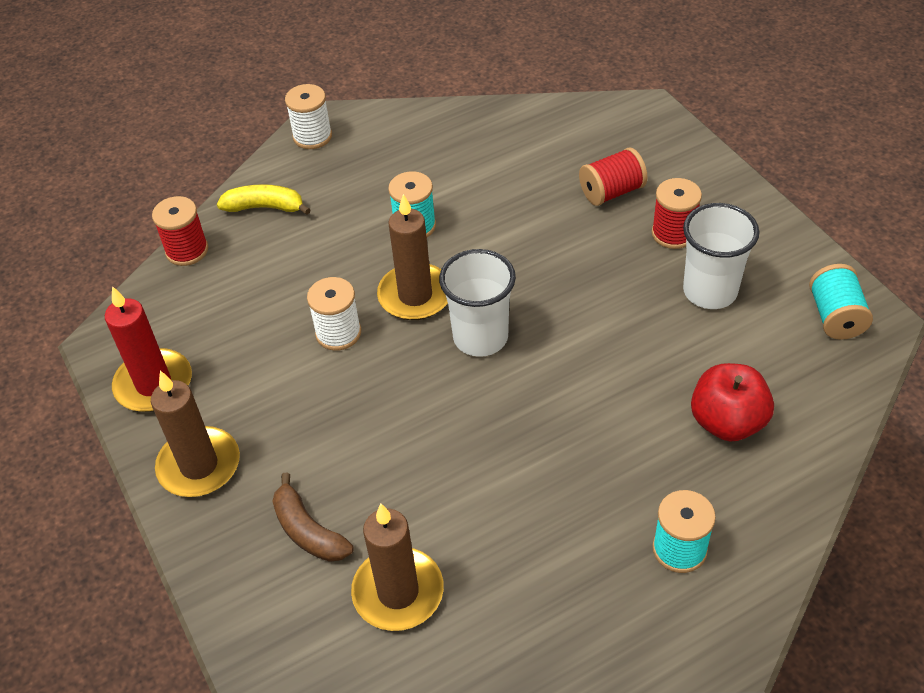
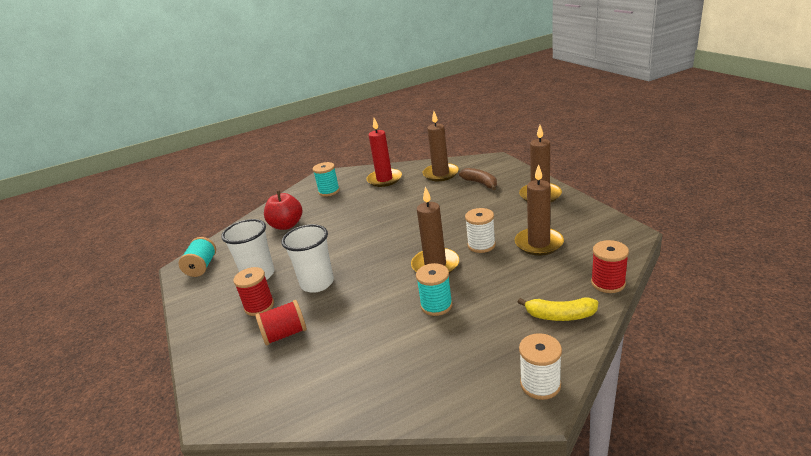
camera: 175 degrees left, 20 degrees down
red candle [105,286,192,412] -> red candle moved to [366,118,402,187]
white cup [439,249,516,357] -> white cup moved to [282,224,334,293]
none -> brown candle [515,164,564,256]

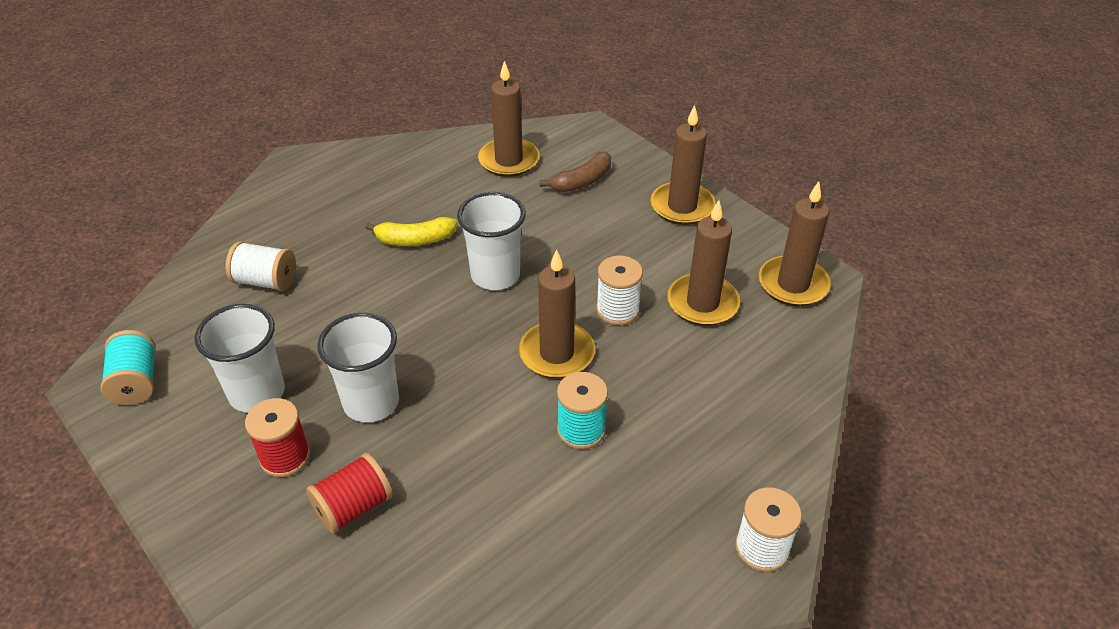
camera: 20 degrees left, 15 degrees up
red apple [264,191,302,230] -> white spool [226,241,296,291]
turquoise spool [313,162,340,197] -> none
red candle [366,118,402,187] -> none
brown banana [459,168,497,190] -> brown banana turned 105 degrees clockwise [540,151,611,192]
yellow banana [518,298,598,321] -> yellow banana moved to [365,217,457,246]
red spool [591,240,629,293] -> none
none -> white cup [457,192,526,290]
none -> brown candle [759,181,831,306]

